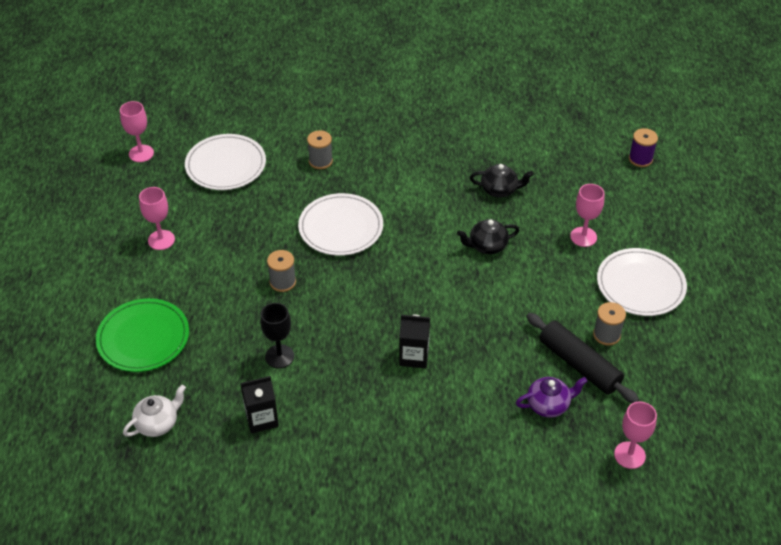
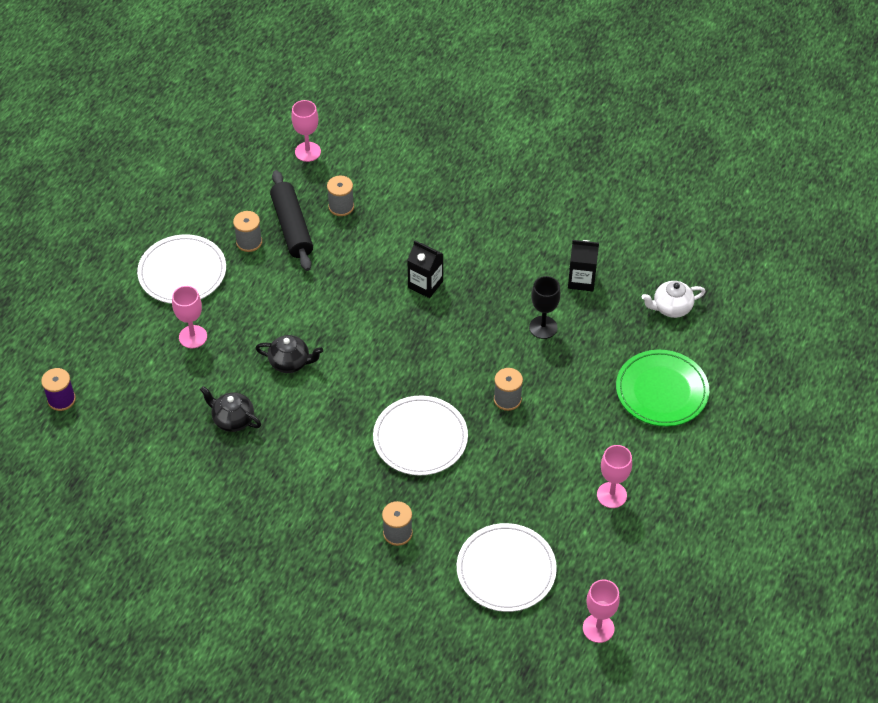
camera: 155 degrees left, 5 degrees up
purple teapot [516,377,588,418] -> grey spool [327,176,354,216]

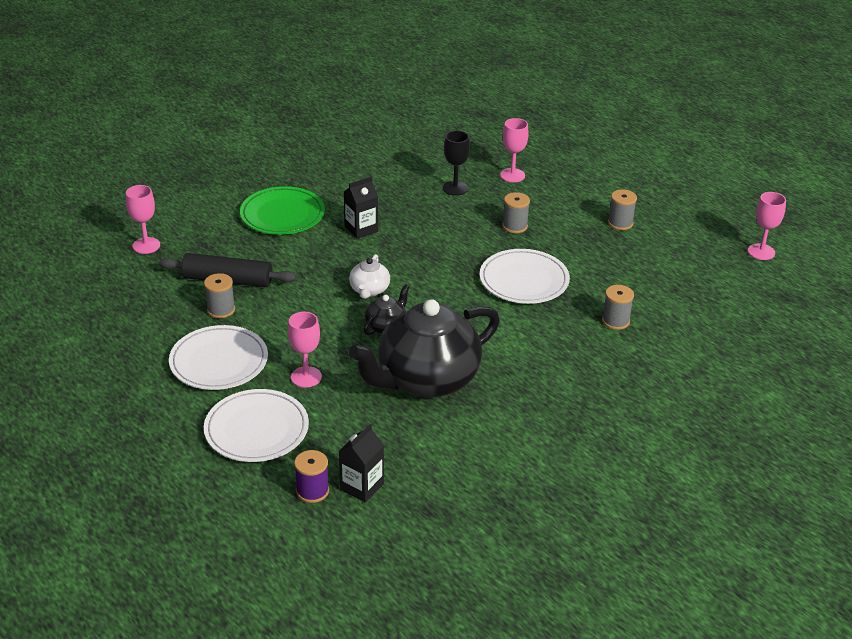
camera: 65 degrees left, 15 degrees down
black teapot [200,386,261,432] -> black teapot [349,299,500,398], size x2.32
grey spool [327,176,354,216] -> grey spool moved to [608,189,637,230]
white plate [457,523,557,612] -> white plate moved to [204,389,309,462]
black carton [568,240,599,291] -> black carton moved to [339,424,384,503]
pink goblet [597,445,632,508] -> pink goblet moved to [500,118,529,182]
green plate [616,350,709,427] -> green plate moved to [240,186,325,235]
white teapot [642,281,706,318] -> white teapot moved to [349,254,390,299]

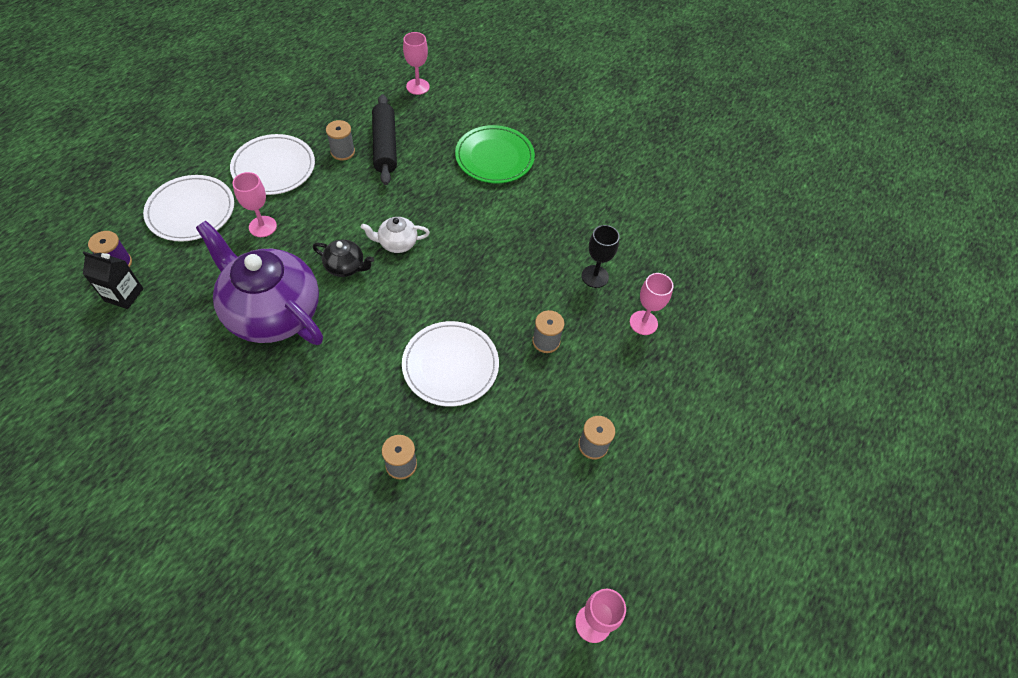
camera: 70 degrees right, 20 degrees up
black carton [344,177,378,239] -> none
black teapot [349,299,500,398] -> purple teapot [196,221,323,345]

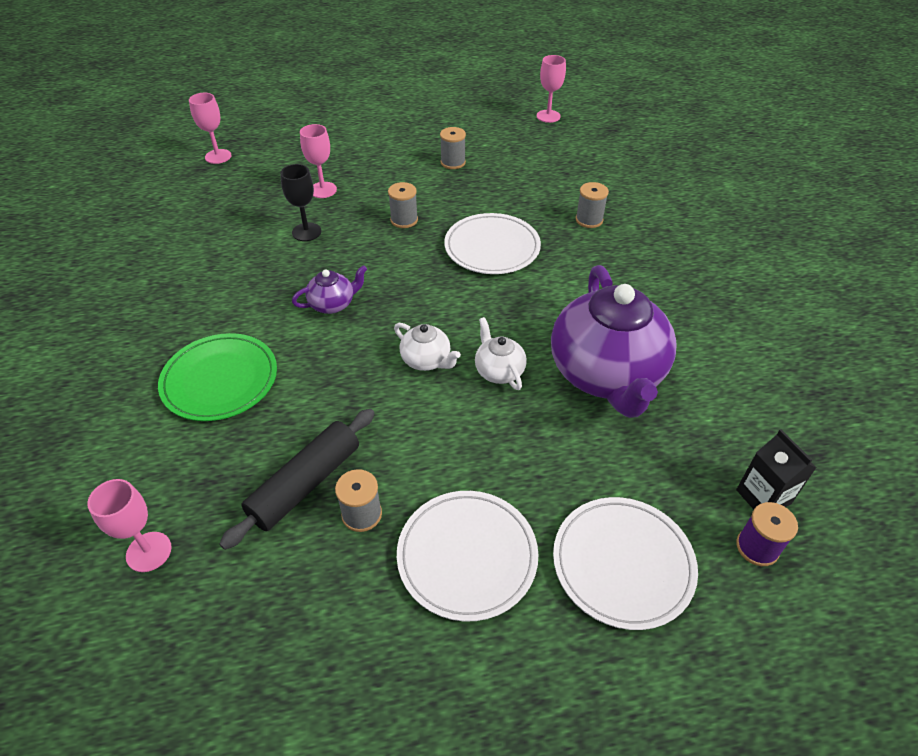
camera: 130 degrees left, 10 degrees down
pink goblet [232,172,277,237] -> pink goblet moved to [189,93,231,164]
black teapot [313,239,374,277] -> white teapot [475,317,527,390]
none -> purple teapot [292,265,367,314]

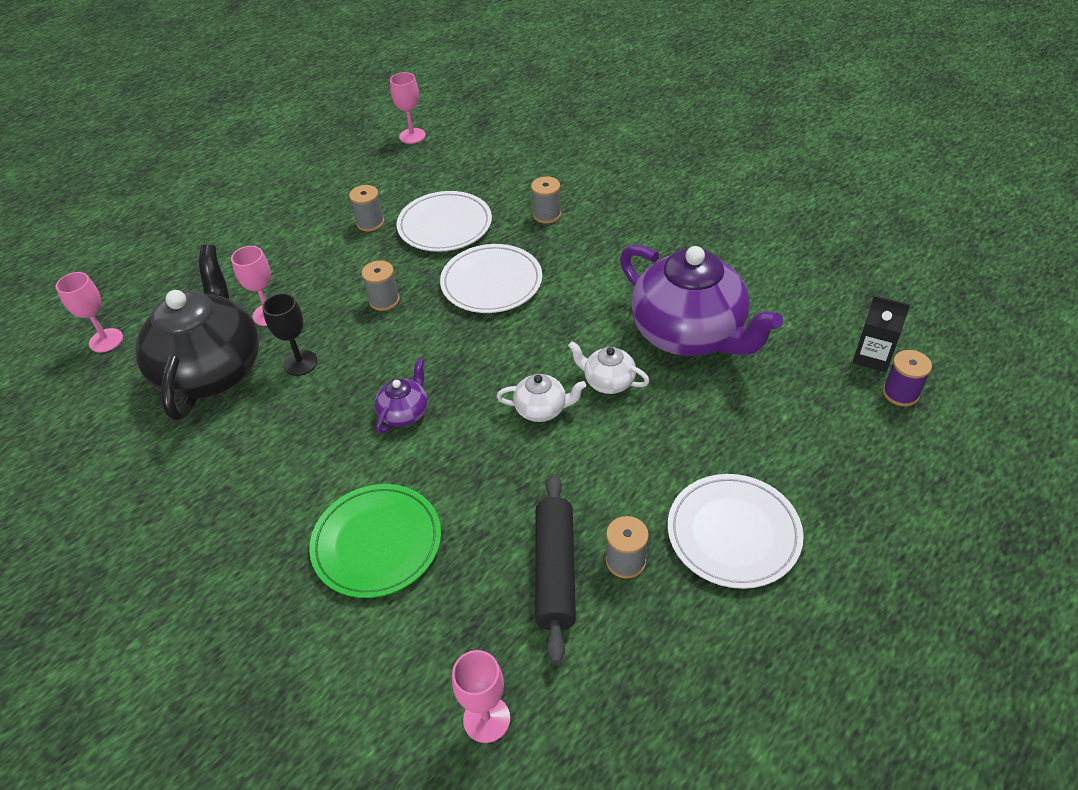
camera: 35 degrees left, 0 degrees up
white plate [553,497,698,630] -> white plate moved to [396,191,492,252]
none -> black teapot [135,245,259,421]

